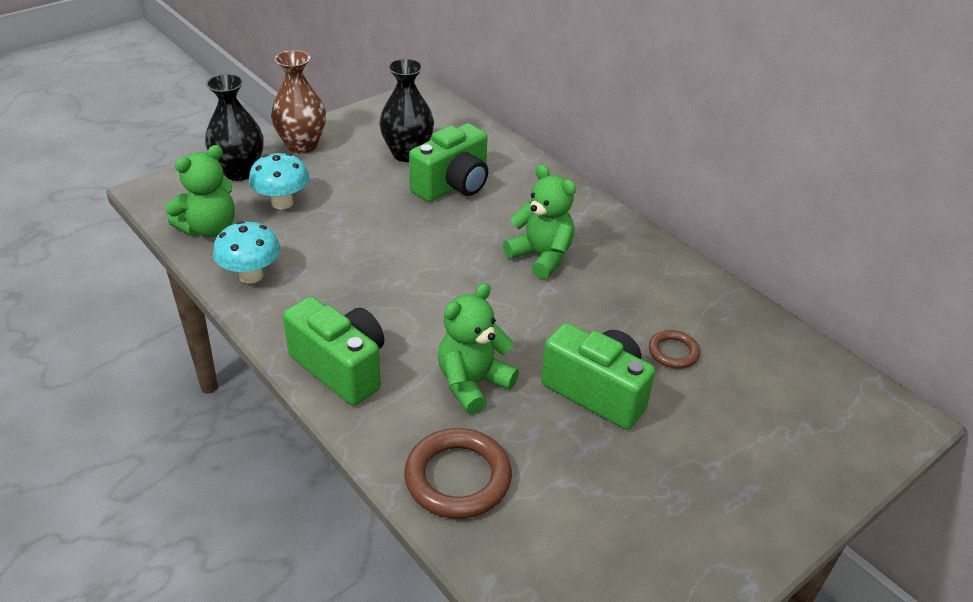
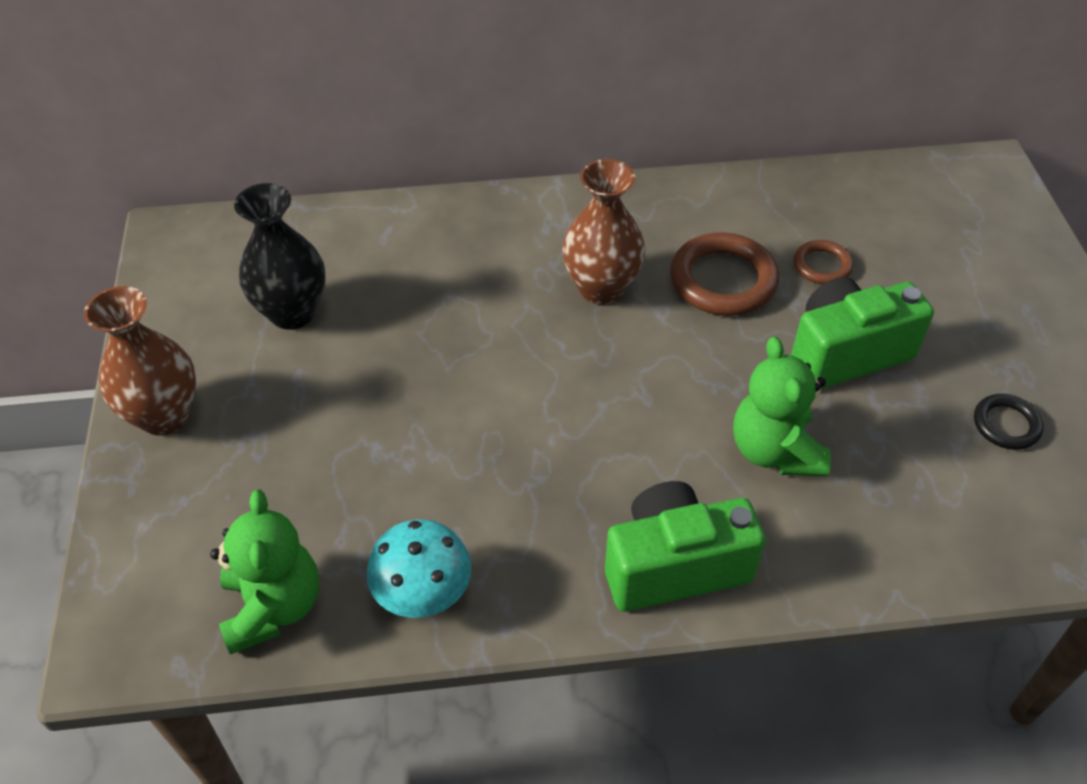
camera: 55 degrees left, 10 degrees up
black vase [205,74,264,181] -> none
turquoise mushroom [249,153,309,209] -> none
brown ring [404,428,512,519] -> brown ring moved to [670,232,780,316]
green camera [409,123,488,202] -> none
green teddy bear [503,164,576,279] -> brown vase [562,159,646,305]
none -> black ring [974,394,1044,450]

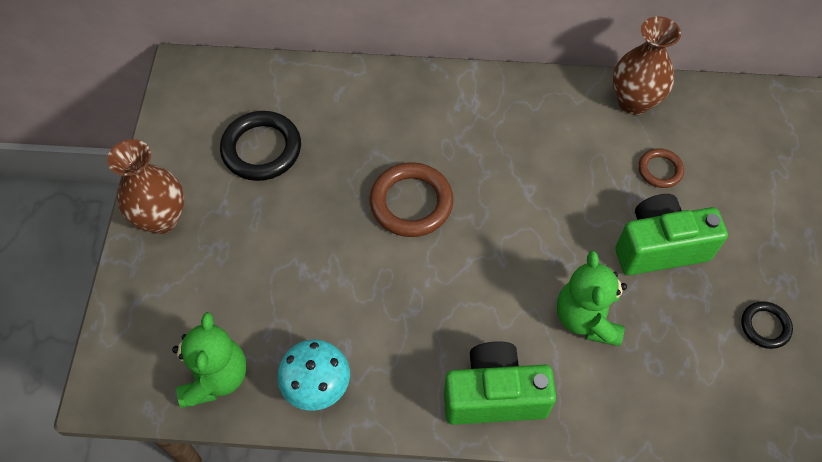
camera: 10 degrees right, 10 degrees up
black vase [234,183,326,330] -> black ring [220,111,301,181]
brown vase [562,159,646,305] -> brown vase moved to [613,16,681,115]
brown ring [670,232,780,316] -> brown ring moved to [370,162,454,237]

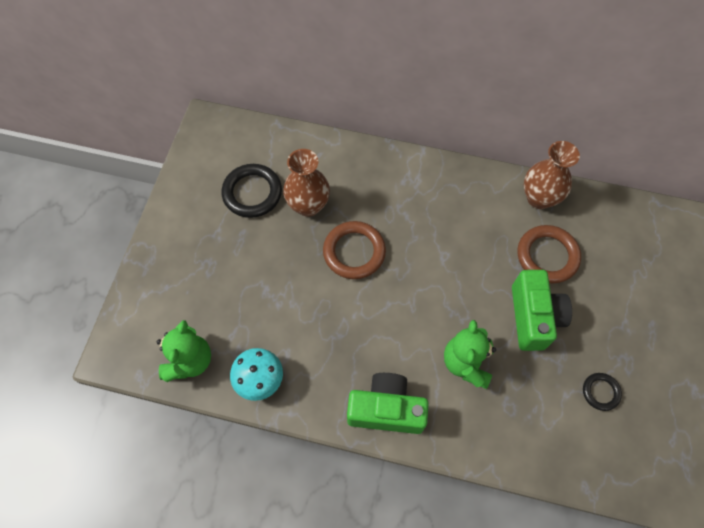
camera: 10 degrees right, 5 degrees up
brown vase [107,139,184,234] -> brown vase moved to [283,149,330,217]
green camera [615,194,728,275] -> green camera turned 90 degrees clockwise [512,270,572,351]
brown ring [638,148,684,188] -> brown ring [518,225,581,284], size x1.81

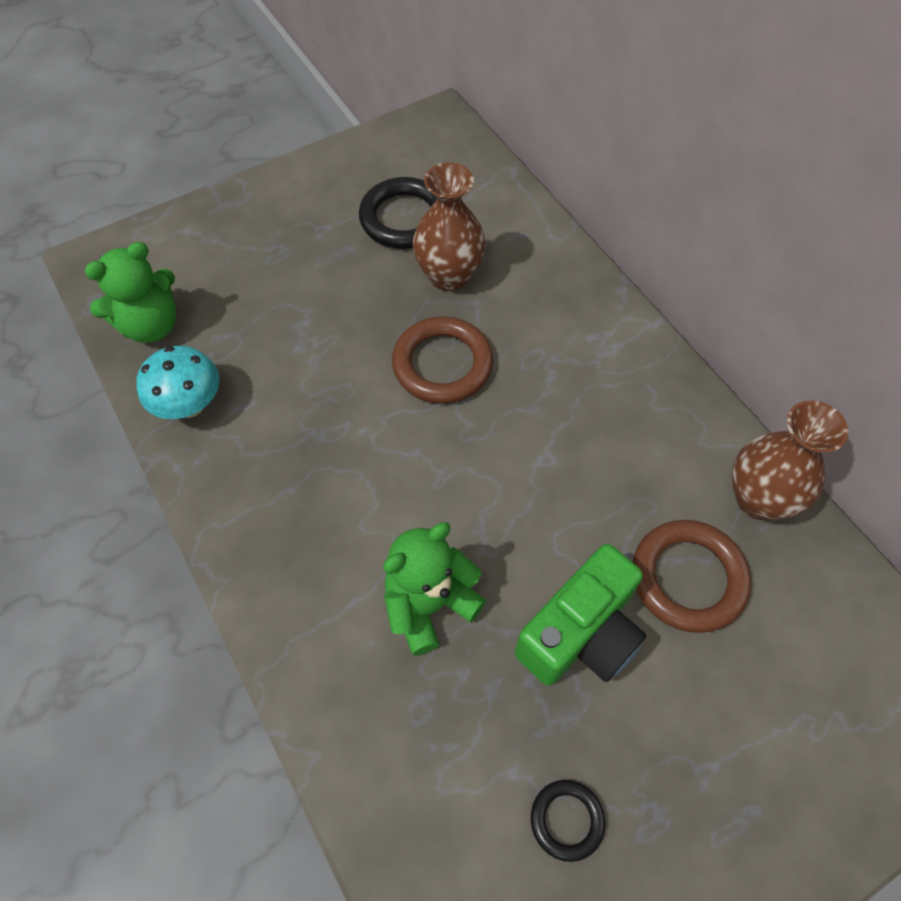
camera: 45 degrees right, 5 degrees down
green camera [347,373,429,434] -> none

